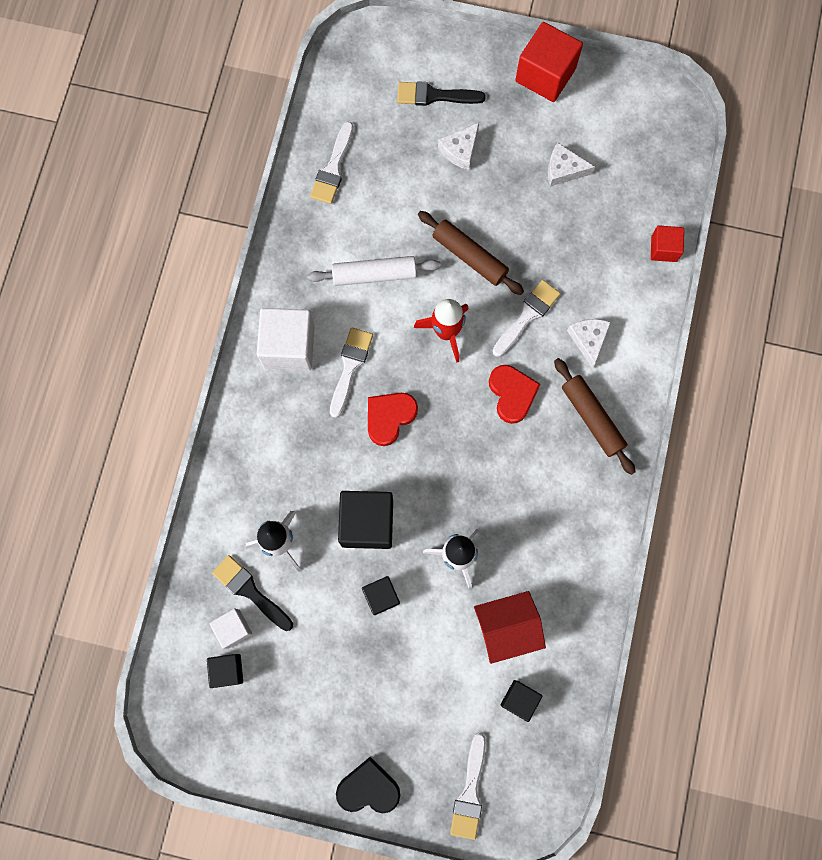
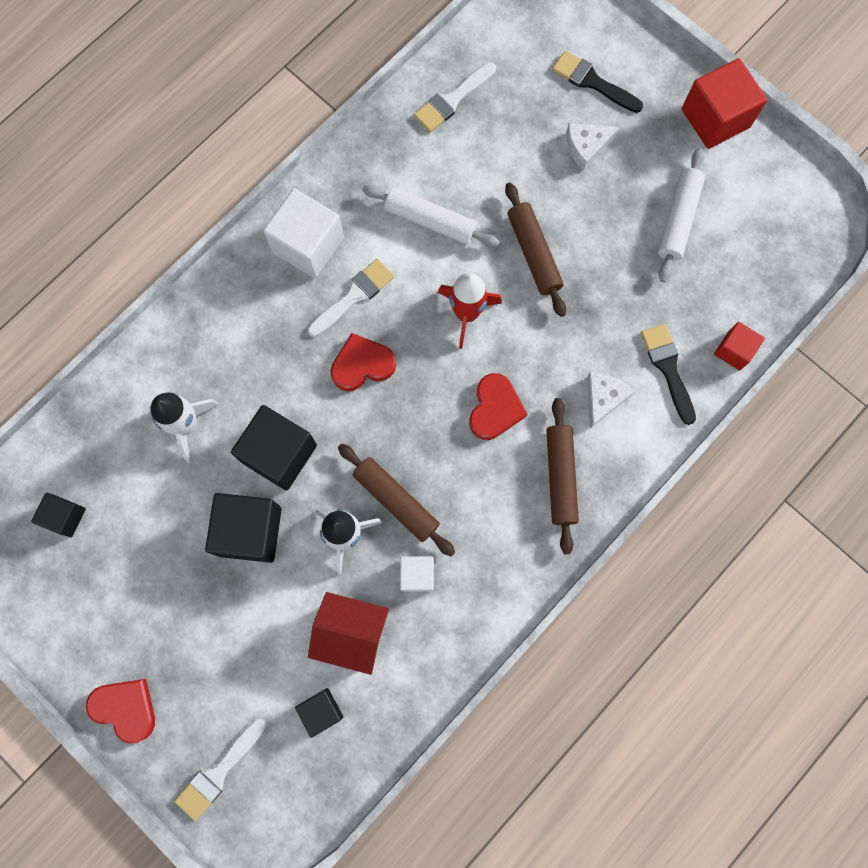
camera: 30 degrees right, 0 degrees up
white cube [209,608,252,649] -> white cube moved to [400,556,434,592]
black brush [212,555,293,631] -> black brush moved to [641,324,696,425]
black heart [336,757,400,813] -> red heart [86,679,155,743]
black cube [362,576,400,615] -> black cube [205,493,282,563], size x1.77
white brush [493,280,561,357] -> none
white cheese [548,142,595,187] -> white rolling pin [658,148,705,282]
none -> brown rolling pin [338,444,455,556]

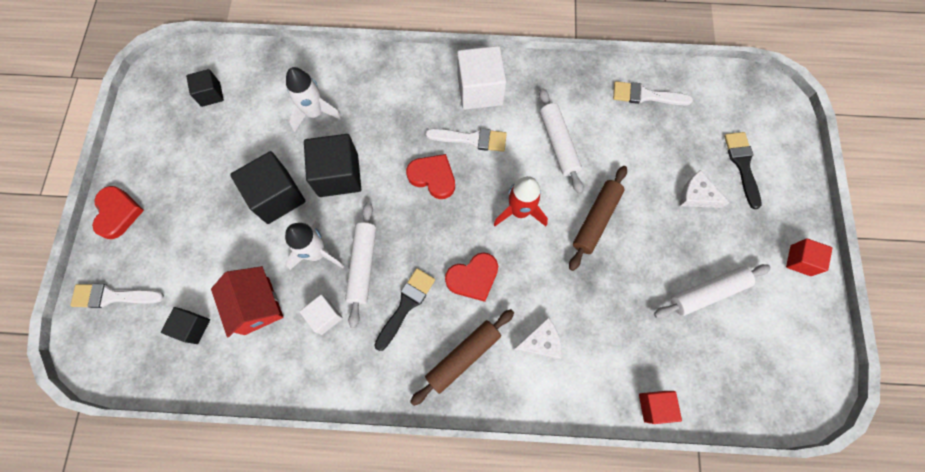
camera: 50 degrees right, 5 degrees down
brown rolling pin [338,444,455,556] -> white rolling pin [345,202,376,328]
black brush [641,324,696,425] -> black brush moved to [374,268,435,351]
red cube [682,58,767,149] -> red cube [786,238,832,276], size x0.56

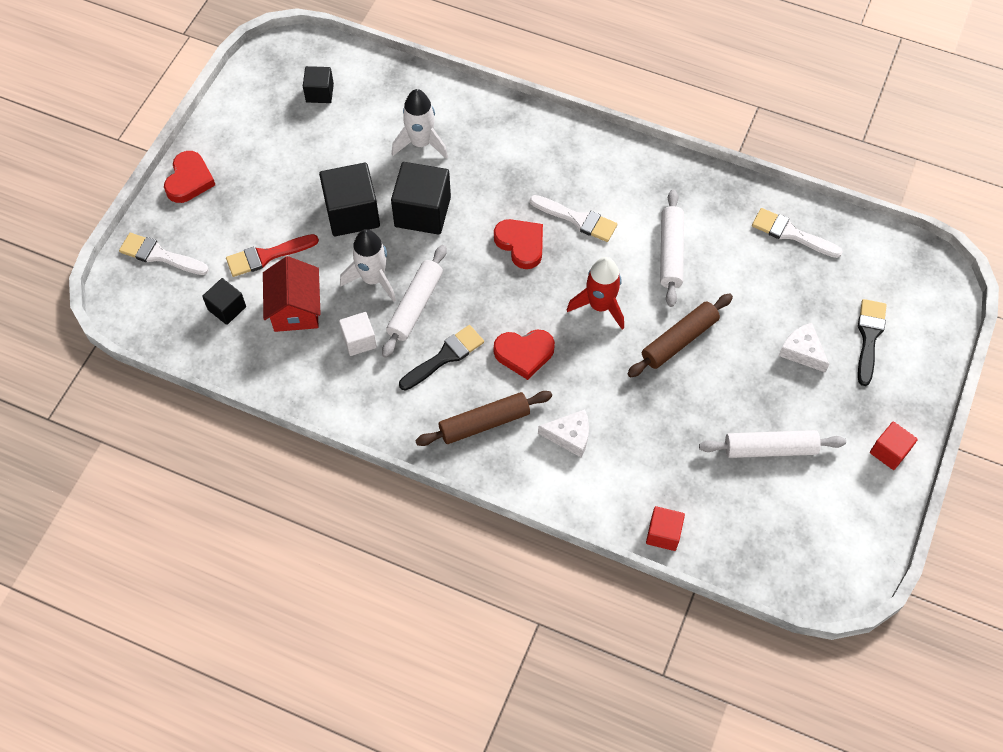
camera: 20 degrees right, 10 degrees down
white cube [457,46,506,110] -> none
none -> red brush [226,234,319,277]

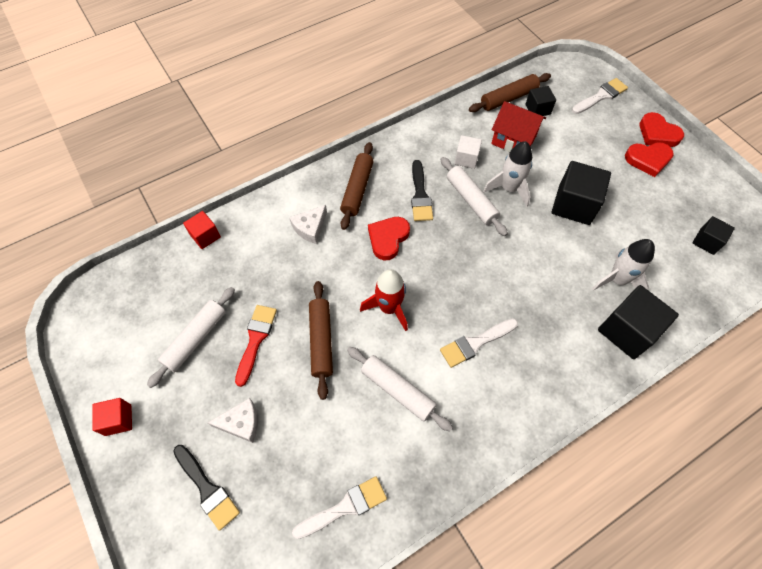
camera: 125 degrees right, 0 degrees up
red brush [226,234,319,277] -> red brush moved to [235,305,277,387]
black cube [391,162,451,235] -> black cube moved to [598,285,679,359]
red heart [494,219,543,269] -> red heart moved to [625,142,674,177]
none -> brown rolling pin [469,73,551,112]

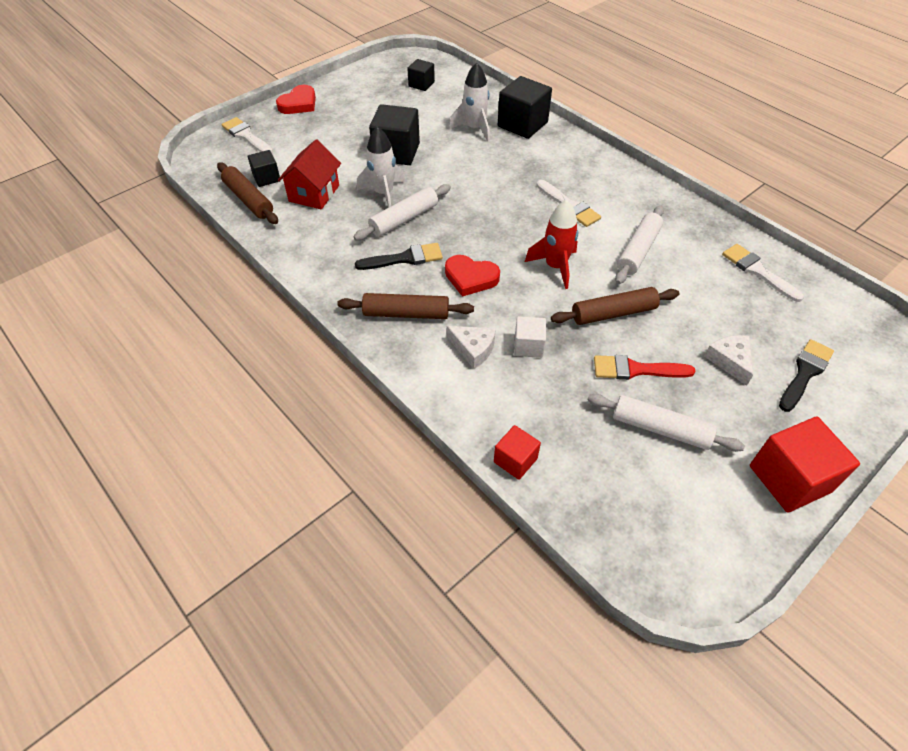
camera: 100 degrees left, 10 degrees down
red cube [93,398,132,436] -> red cube [750,416,860,512], size x1.77
white cube [455,135,482,169] -> white cube moved to [514,316,546,358]
red heart [625,142,674,177] -> none

